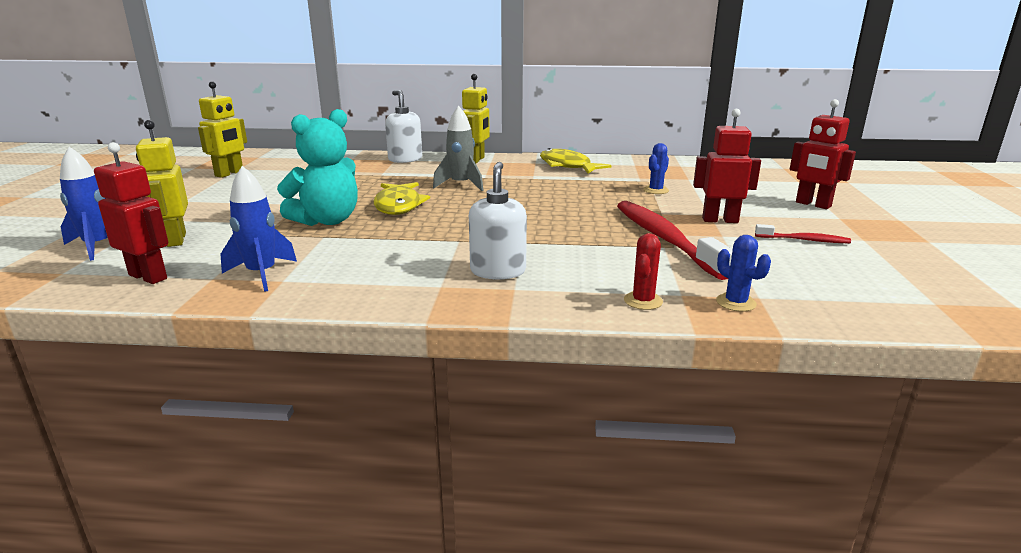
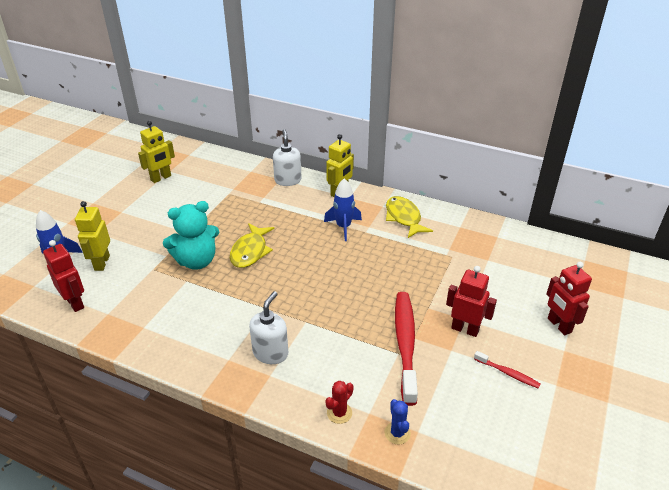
camera: 20 degrees right, 15 degrees up
blue rocket [221,166,297,292] -> blue rocket moved to [324,178,362,241]
grey rocket [433,106,484,191] -> none
blue cactus [643,143,669,194] -> none

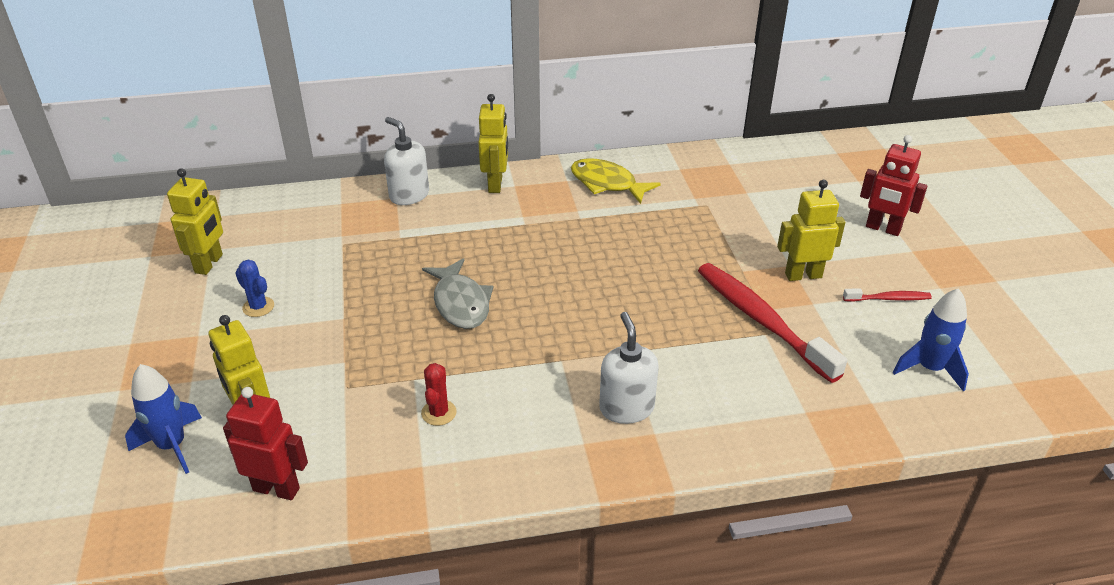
camera: 35 degrees left, 0 degrees up
turquoise teddy bear [163,201,219,270] -> none
yellow fish [230,223,275,268] -> grey fish [422,258,493,329]
blue rocket [324,178,362,241] -> blue rocket moved to [893,288,969,392]
red cactus [326,380,354,424] -> red cactus moved to [421,363,457,426]
blue cactus [384,399,411,445] -> blue cactus moved to [235,260,274,317]
red robot [446,266,497,337] -> yellow robot [777,180,845,281]

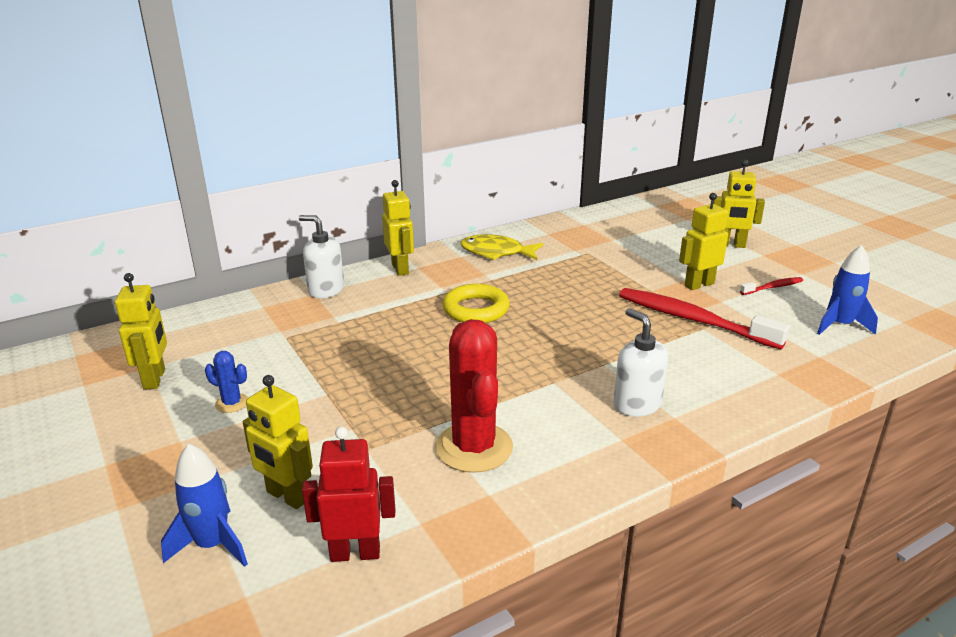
camera: 20 degrees left, 10 degrees down
red cactus [421,363,457,426] -> red cactus [435,319,513,473], size x2.20
grey fish [422,258,493,329] -> none
red robot [860,135,928,236] -> yellow robot [713,160,765,248]
none -> yellow ring [443,284,510,323]

